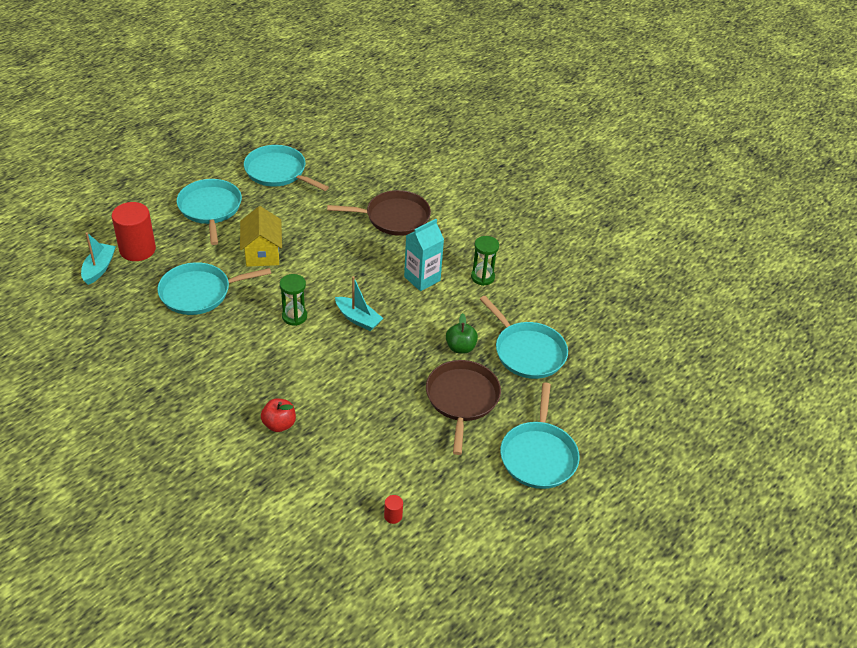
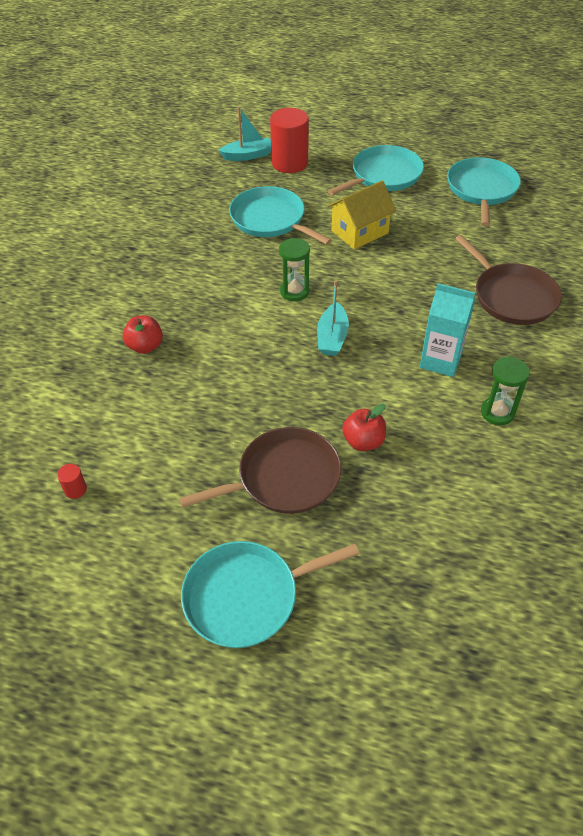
camera: 65 degrees right, 5 degrees up
green apple [446,313,478,354] -> red apple [342,404,386,451]
turquoise pan [480,296,568,379] -> none

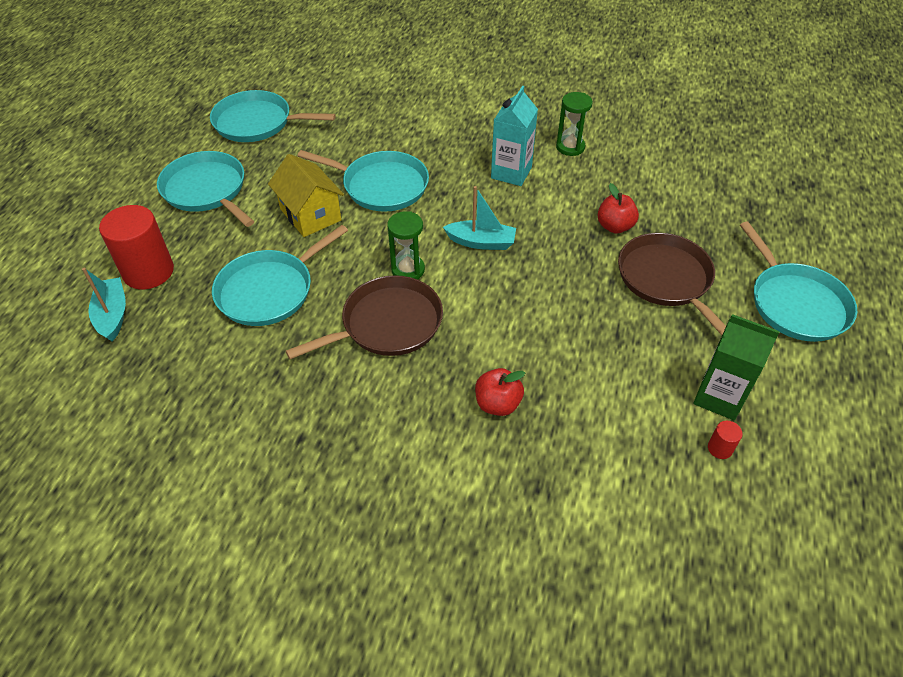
camera: 90 degrees left, 0 degrees up
brown pan [455,235,562,325] -> brown pan moved to [286,275,443,359]
none -> turquoise pan [298,150,429,212]
none -> green carton [693,314,780,420]

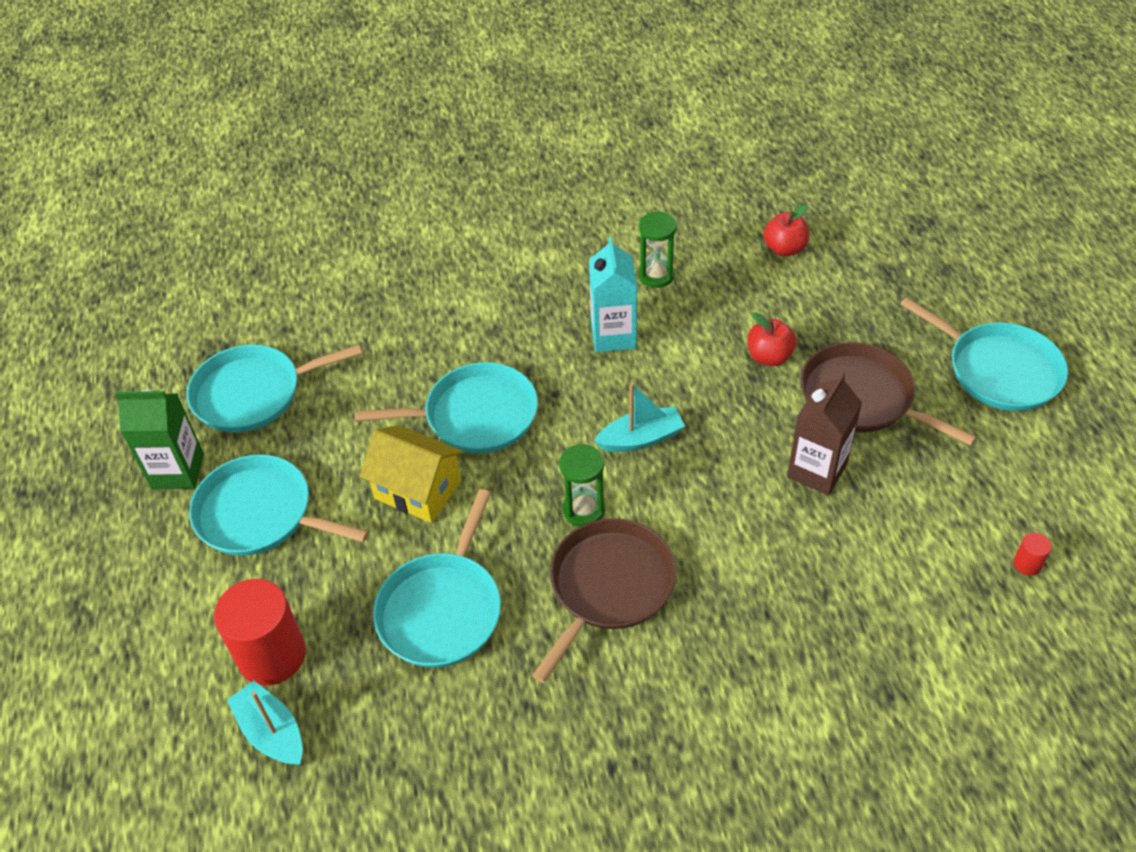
camera: 25 degrees left, 0 degrees up
red apple [475,368,525,416] -> red apple moved to [763,204,809,256]
green carton [693,314,780,420] -> green carton moved to [115,389,204,489]
none -> brown carton [787,373,862,496]

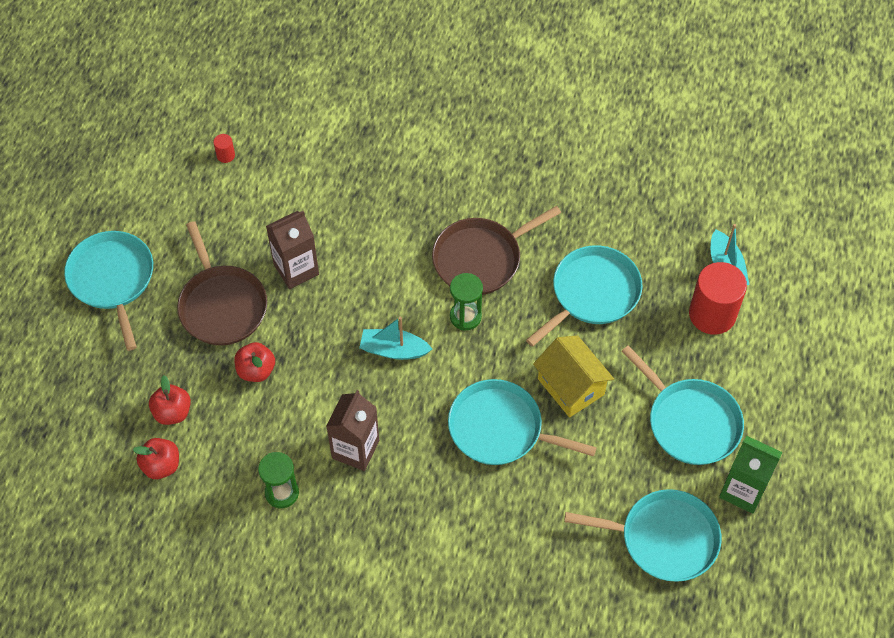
camera: 155 degrees left, 10 degrees up
turquoise carton [589,237,637,352] -> brown carton [326,390,379,471]
none -> red apple [149,376,191,425]

